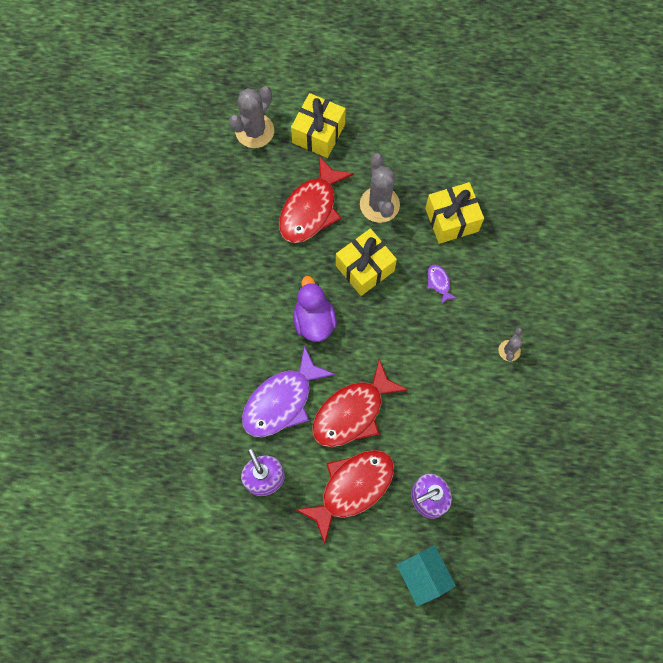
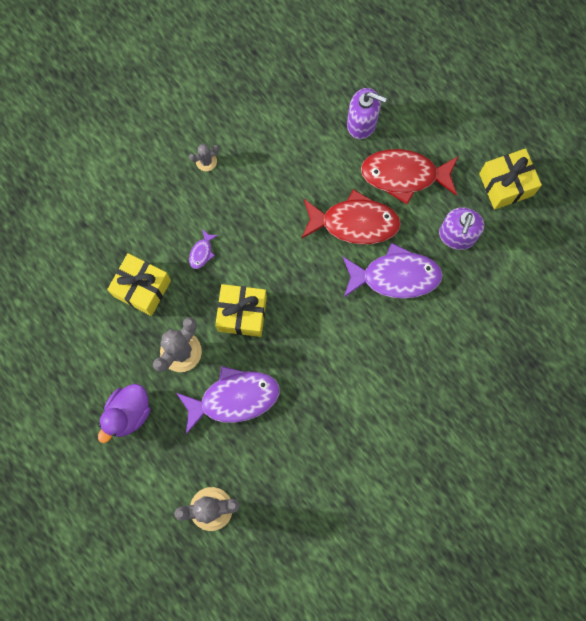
camera: 135 degrees left, 5 degrees up
red fish [279,156,354,243] -> purple fish [176,366,280,434]
yellow gift [291,93,346,158] -> yellow gift moved to [479,148,542,210]
purple duck [293,276,337,342] -> purple duck moved to [98,384,151,443]
turquoise house [397,545,456,606] -> none

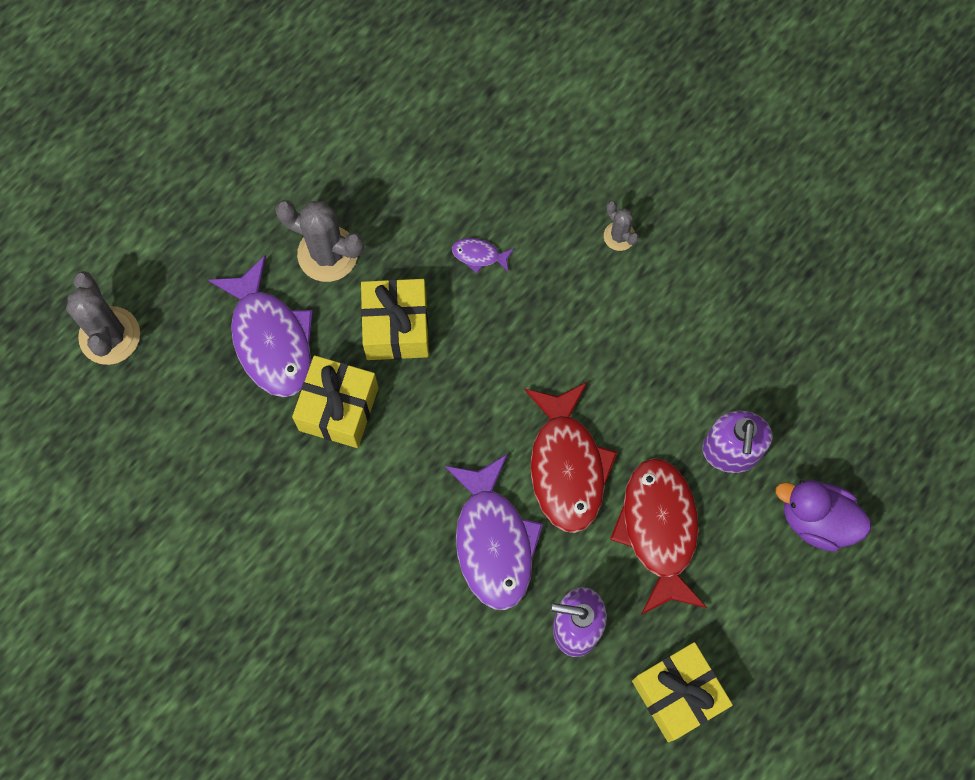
camera: 80 degrees right, 5 degrees down
purple duck [98,384,151,443] -> purple duck moved to [776,480,871,552]
yellow gift [107,253,171,316] -> yellow gift moved to [292,355,379,448]

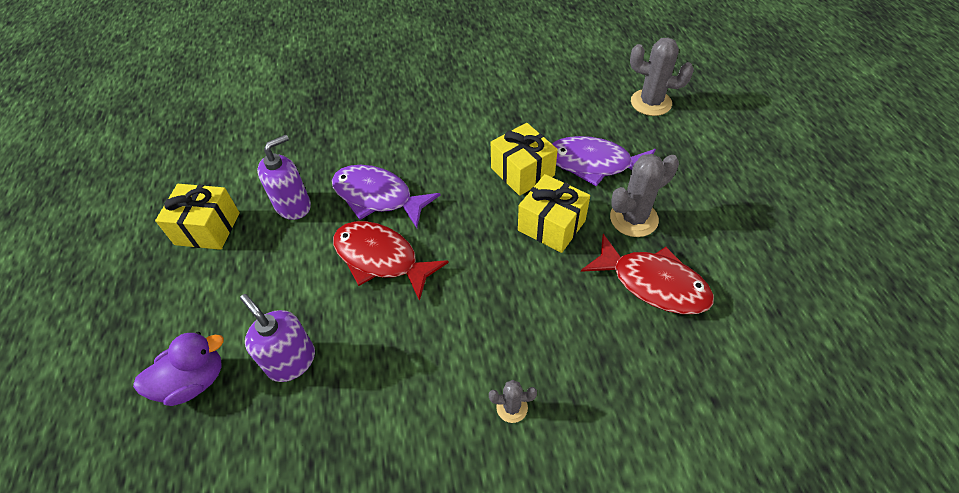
camera: 130 degrees right, 20 degrees down
purple fish [452,238,514,273] -> none
red fish [610,458,707,615] -> red fish moved to [581,234,714,314]

